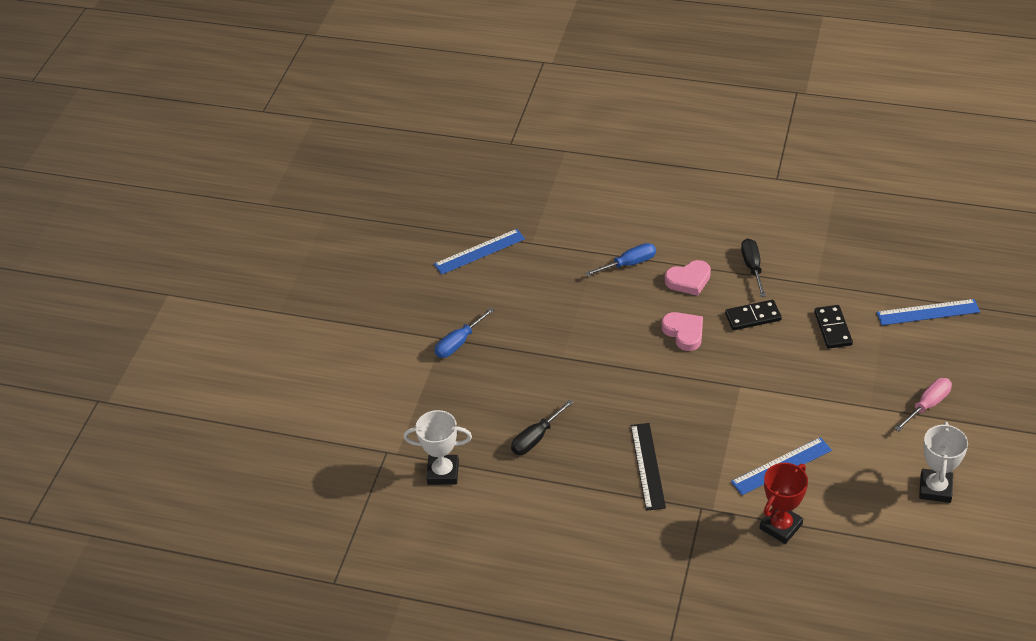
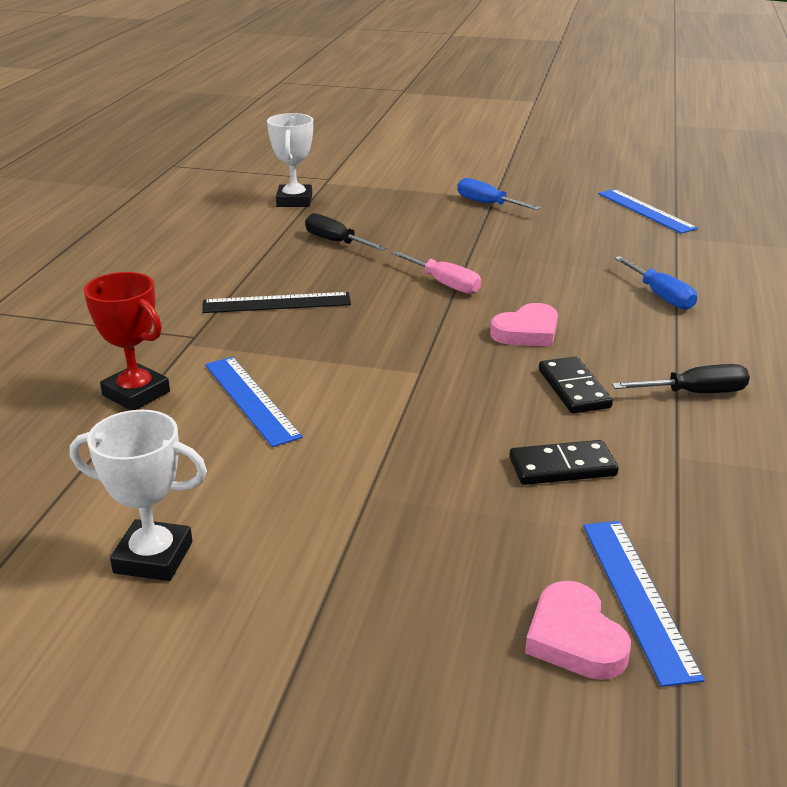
camera: 85 degrees right, 15 degrees down
pink heart [665,260,711,296] -> pink heart moved to [525,581,631,680]
pink screwdriver [894,378,952,432] -> pink screwdriver moved to [391,251,481,294]

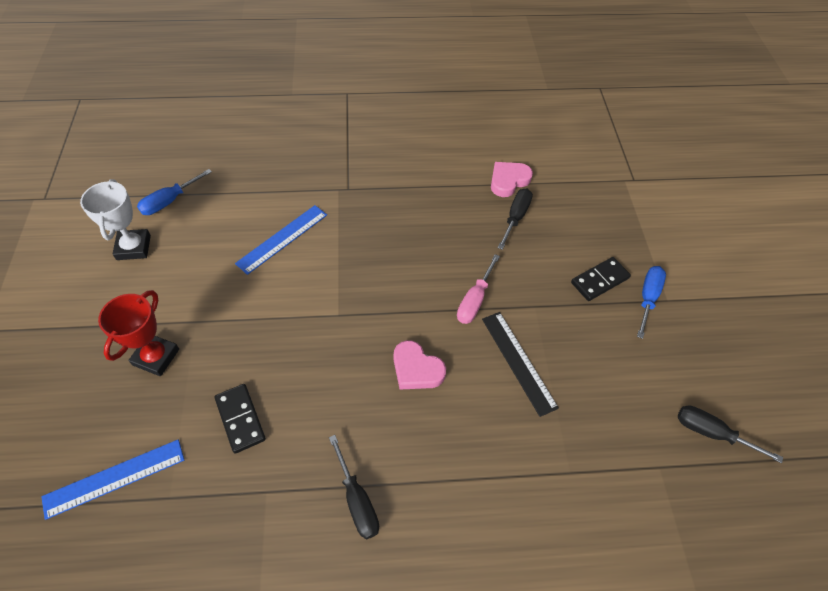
camera: 70 degrees right, 25 degrees up
red trophy [84,272,170,410] -> red trophy moved to [98,290,179,376]
black ruler [202,292,351,313] -> black ruler moved to [482,312,559,417]
white trophy [267,113,313,207] -> none
pink heart [525,581,631,680] -> pink heart moved to [491,162,533,197]
black domino [539,356,613,414] -> black domino moved to [571,257,631,301]
blue ruler [598,189,698,233] -> black screwdriver [678,406,783,463]
blue screwdriver [614,256,697,310] -> blue screwdriver moved to [137,169,212,215]

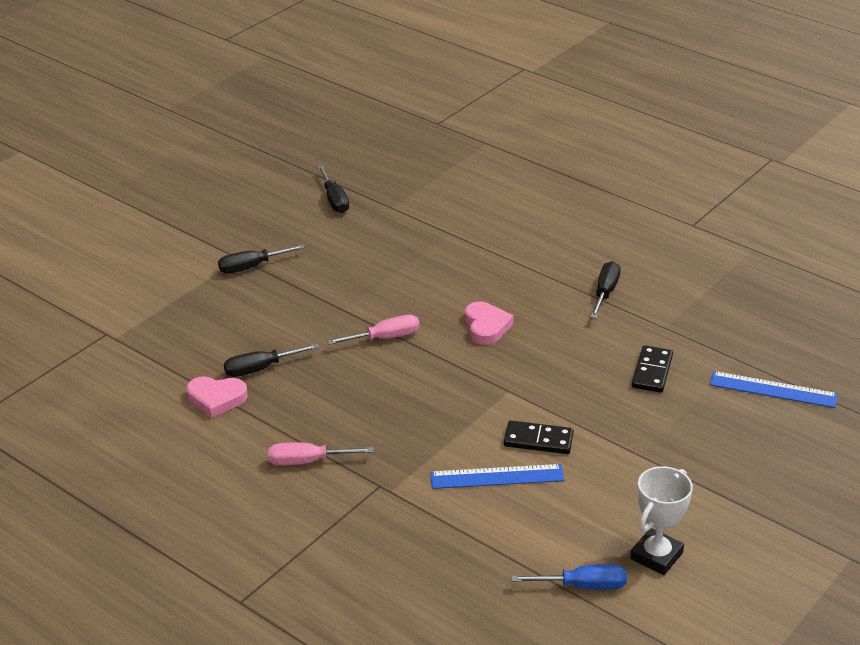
camera: 135 degrees left, 20 degrees down
red trophy [98,290,179,376] -> none
black ruler [482,312,559,417] -> none
black domino [571,257,631,301] -> black domino moved to [504,420,574,454]
blue screwdriver [637,266,666,339] -> black screwdriver [218,244,305,274]
none -> pink screwdriver [268,442,374,465]

